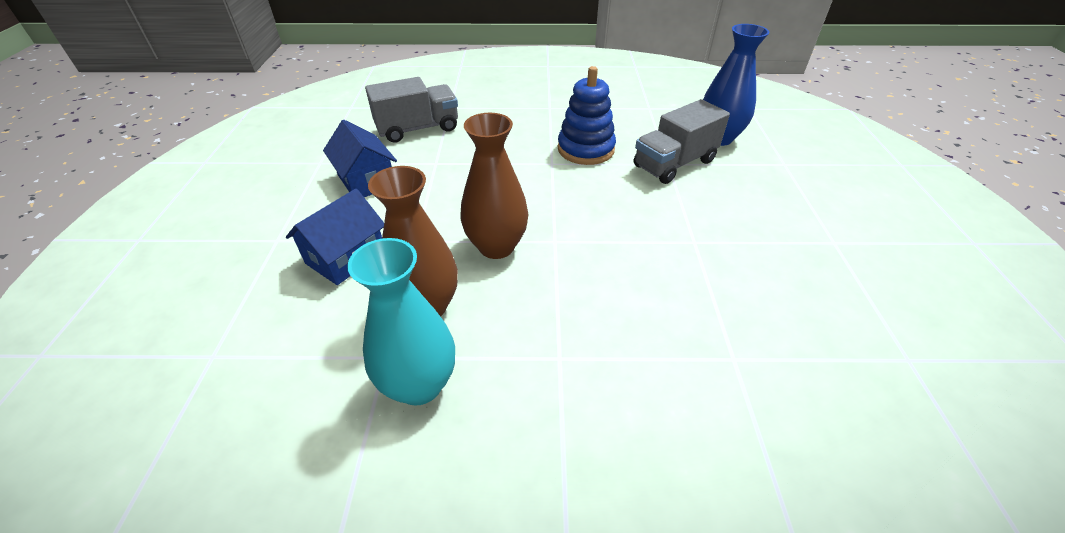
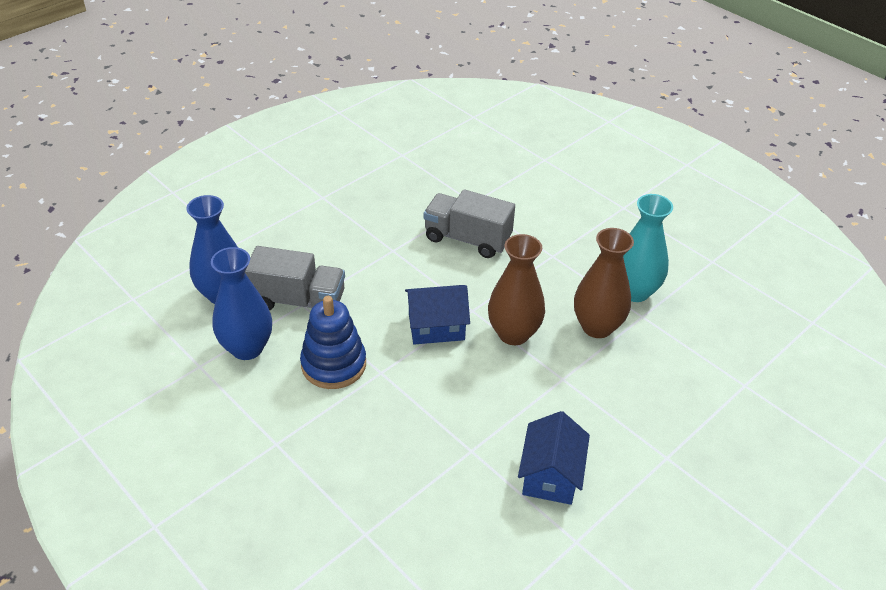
camera: 135 degrees left, 0 degrees up
blue house [286,189,384,285] -> blue house moved to [405,285,470,344]
grey truck [365,77,458,143] -> grey truck moved to [424,190,515,258]
none -> blue vase [211,247,272,360]

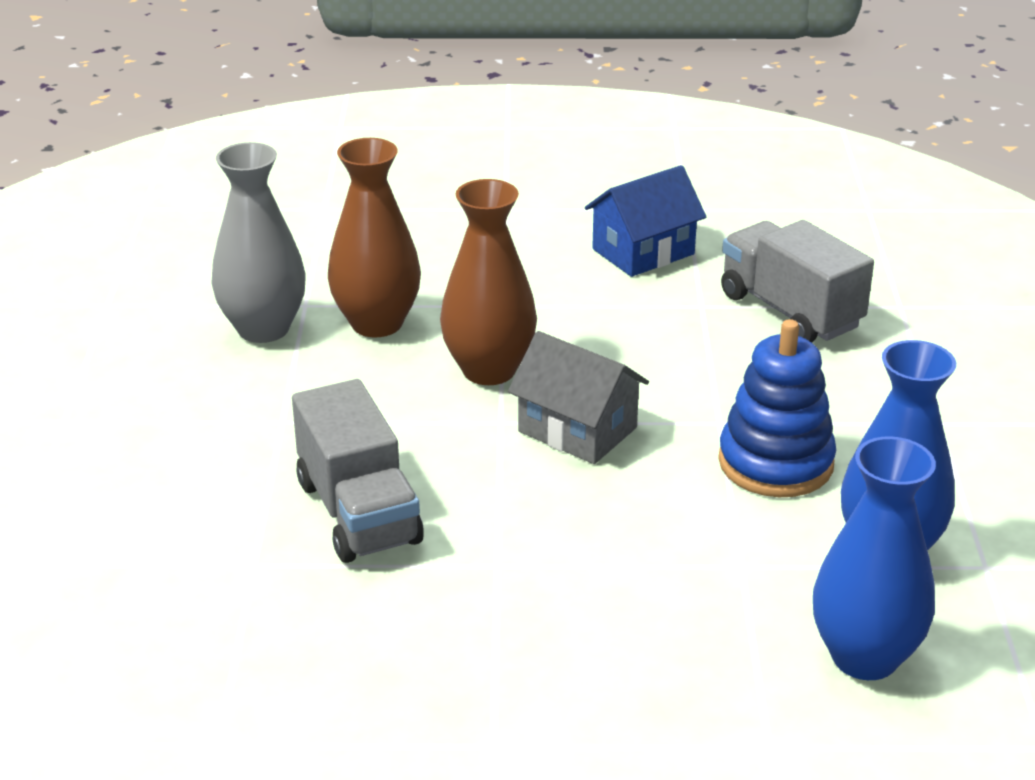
camera: 135 degrees left, 10 degrees down
grey truck [245,246,345,310] -> grey truck moved to [721,220,874,343]
blue house [405,285,470,344] -> grey house [508,331,649,464]
turquoise vase [623,194,673,302] -> grey vase [211,142,306,343]

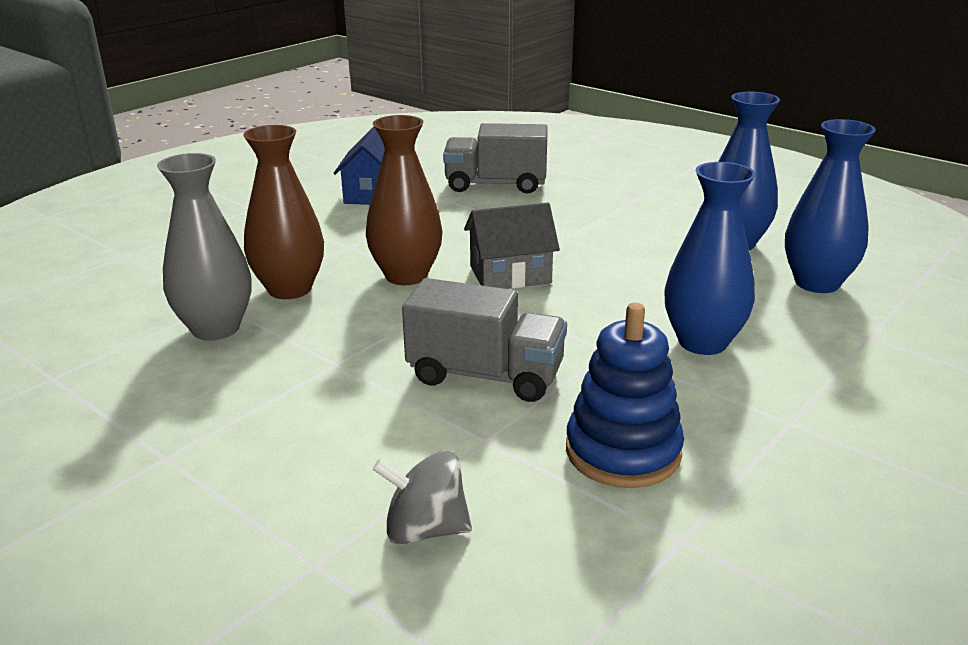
camera: 50 degrees left, 5 degrees down
blue stacking toy [718,319,836,497] -> blue stacking toy moved to [566,302,684,488]
none -> grey spinning top [373,450,472,545]
none -> blue vase [664,162,756,355]

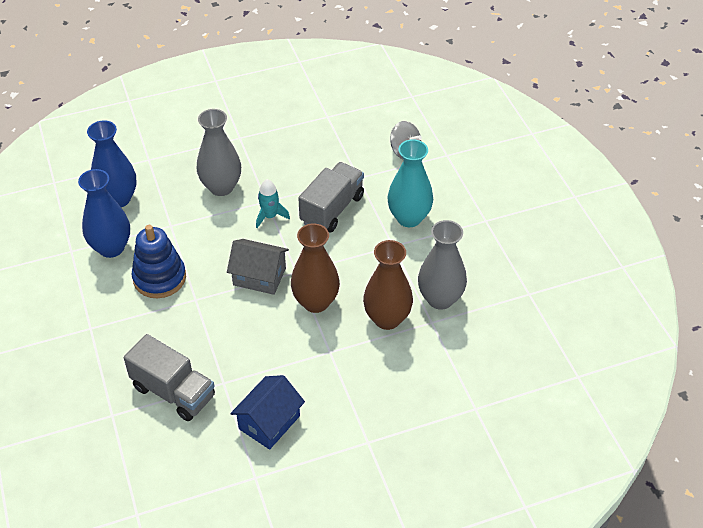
camera: 150 degrees left, 20 degrees up
grey truck [402,278,567,402] -> grey truck turned 75 degrees clockwise [298,162,364,233]
blue stacking toy [566,302,684,488] -> blue stacking toy moved to [132,225,186,298]
blue vase [664,162,756,355] -> grey vase [197,109,241,196]
none -> turquoise rocket [256,179,290,228]
none -> turquoise vase [387,139,433,227]

